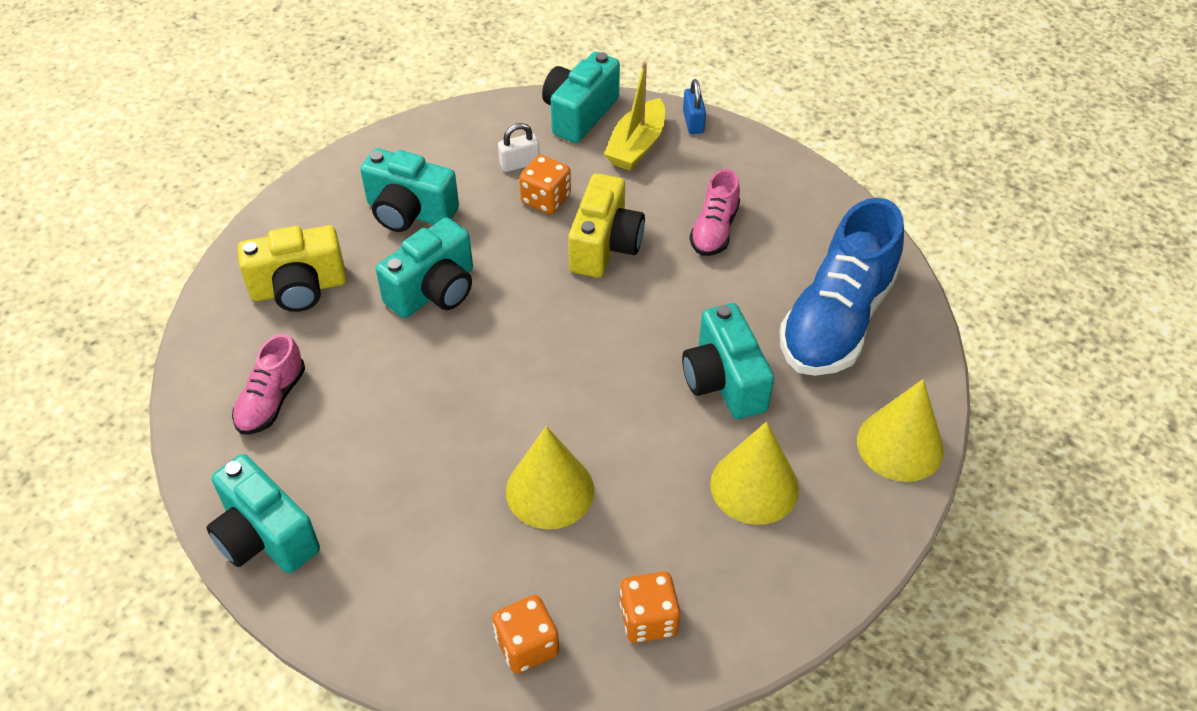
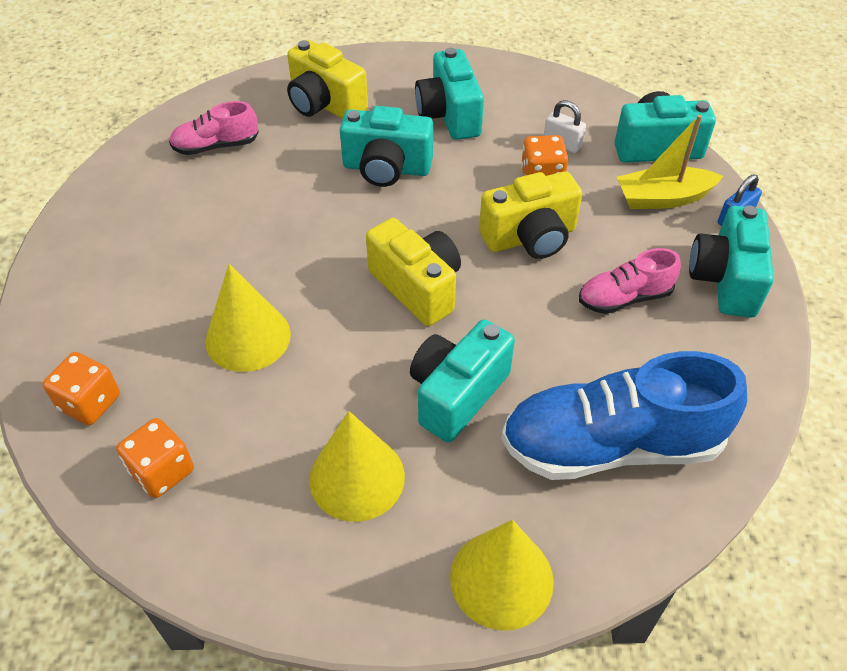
camera: 55 degrees right, 0 degrees up
turquoise camera [207,454,320,573] -> turquoise camera moved to [689,205,774,317]
none -> yellow camera [366,218,461,326]

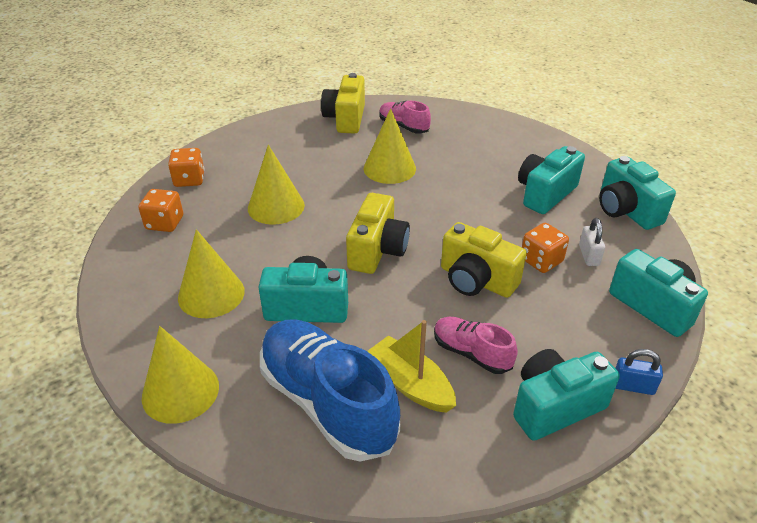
camera: 55 degrees right, 10 degrees down
yellow camera [287,40,368,119] -> yellow camera moved to [321,73,365,134]
turquoise camera [340,106,433,187] -> turquoise camera moved to [599,156,676,230]
yellow boat [617,115,723,209] -> yellow boat moved to [367,320,456,413]
none -> yellow cone [364,108,416,184]

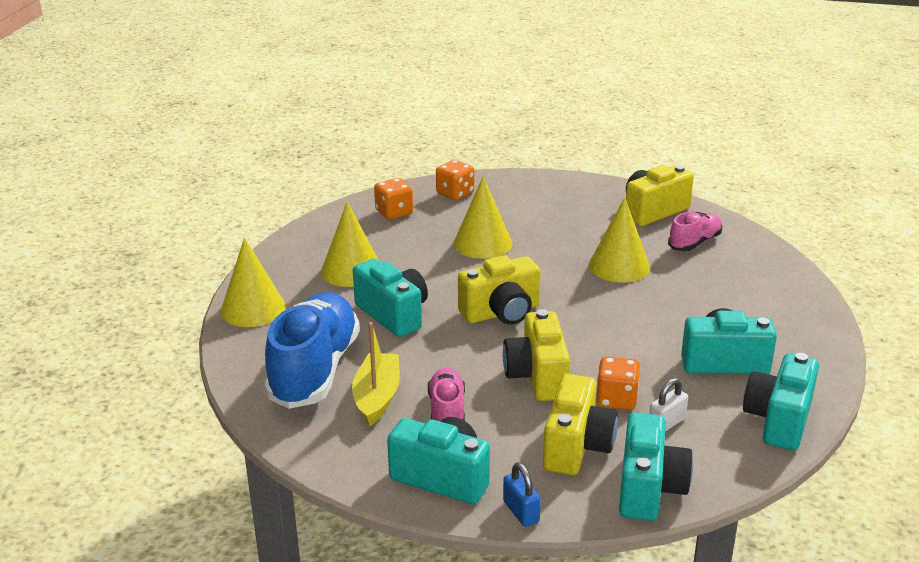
camera: 50 degrees right, 10 degrees down
pink shoe [379,101,431,134] -> pink shoe turned 45 degrees clockwise [668,212,722,251]
none -> yellow camera [543,374,618,475]

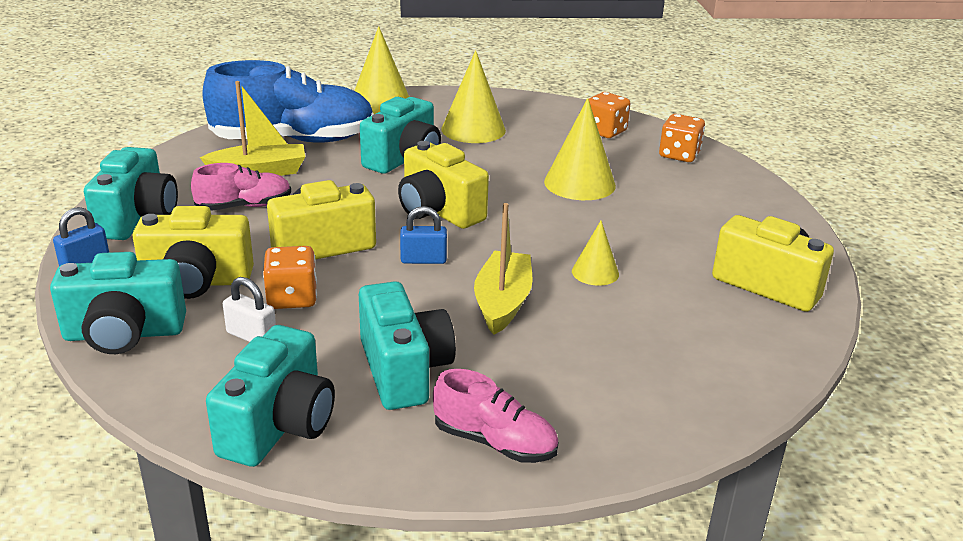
camera: 70 degrees right, 0 degrees up
yellow cone [589,197,650,283] -> yellow cone [572,221,619,286], size x0.56
pink shoe [668,212,722,251] -> pink shoe moved to [433,369,559,463]
turquoise camera [743,353,819,451] -> turquoise camera turned 105 degrees clockwise [206,325,335,467]
none -> blue padlock [400,206,447,264]
none -> yellow boat [474,203,533,335]

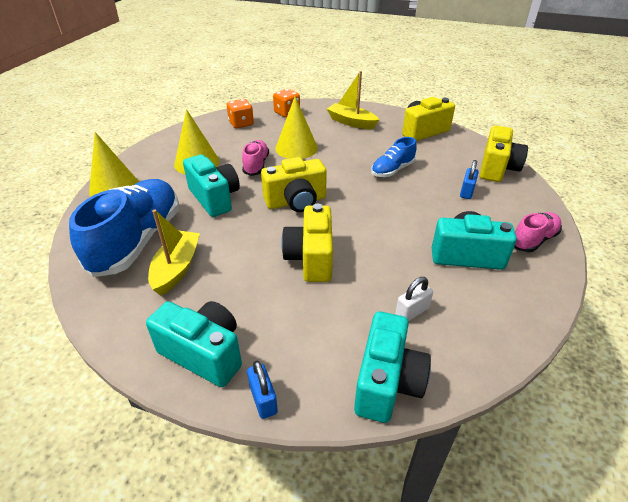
camera: 65 degrees left, 10 degrees up
yellow camera [132,206,254,299] -> yellow camera moved to [480,125,528,182]
pink shoe [191,163,291,211] -> pink shoe moved to [242,140,269,176]
turquoise camera [206,325,335,467] -> none
orange dice [263,246,317,309] -> none
blue padlock [400,206,447,264] -> blue padlock moved to [460,160,479,199]
yellow boat [474,203,533,335] -> yellow boat moved to [327,71,379,129]
yellow cone [572,221,619,286] -> blue shoe [371,137,417,177]

